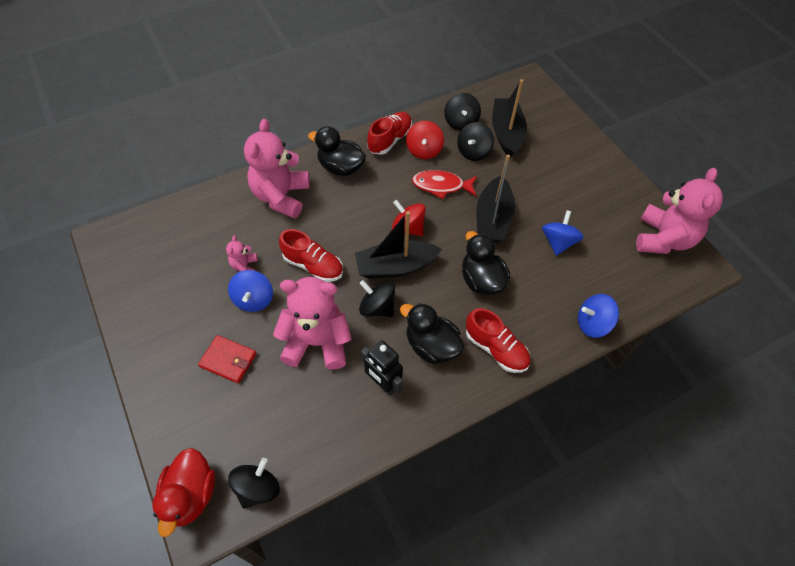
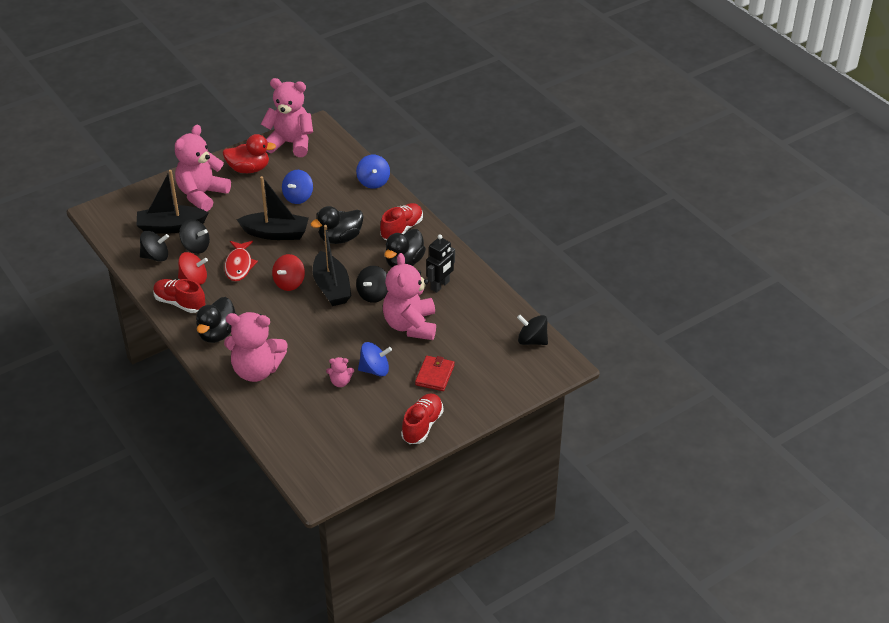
camera: 95 degrees left, 15 degrees down
red duck [152,448,215,537] -> red duck moved to [222,134,276,173]
red shoe [279,229,343,282] -> red shoe moved to [401,393,443,444]
blue spinning top [542,210,584,256] -> blue spinning top turned 75 degrees counterclockwise [282,170,313,204]
none -> pink teddy bear [175,125,231,211]

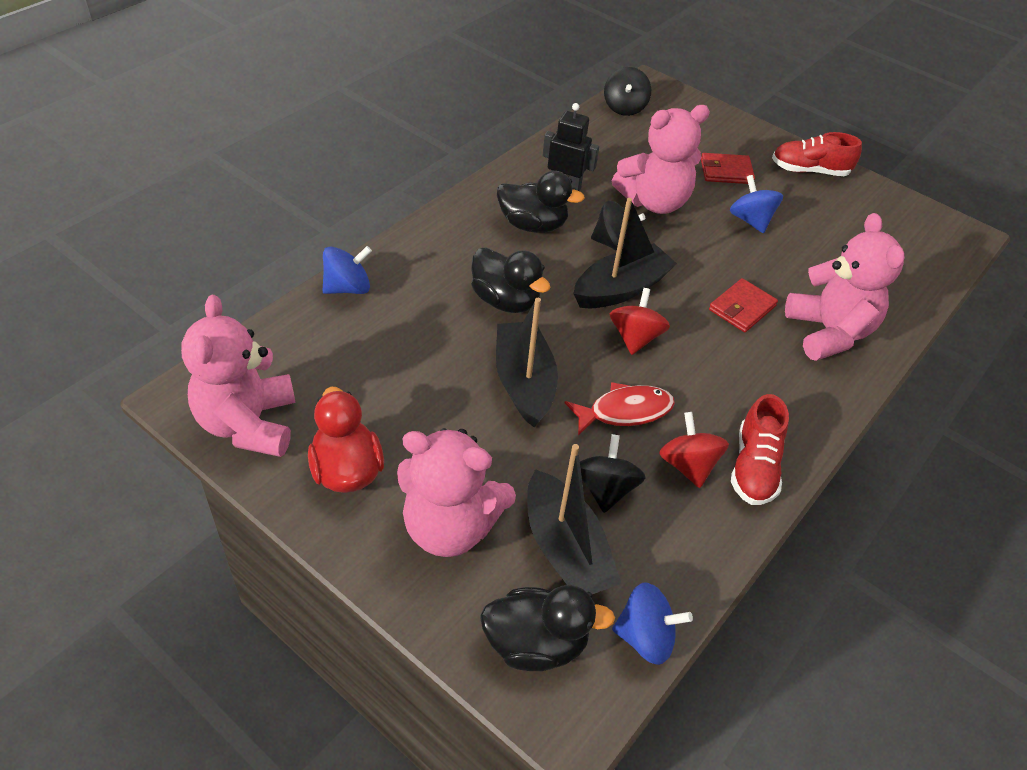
camera: 110 degrees left, 5 degrees up
black spinning top [140,231,169,262] -> none
black duck [196,297,237,343] -> black duck moved to [480,585,615,671]
red spinning top [272,254,305,291] -> red spinning top turned 90 degrees counterclockwise [610,288,670,355]
blue spinning top [282,170,313,204] -> blue spinning top moved to [612,582,693,665]
pink teddy bear [326,357,354,387] -> none
red shoe [380,203,423,240] -> none
none -> red wallet [709,278,778,332]

